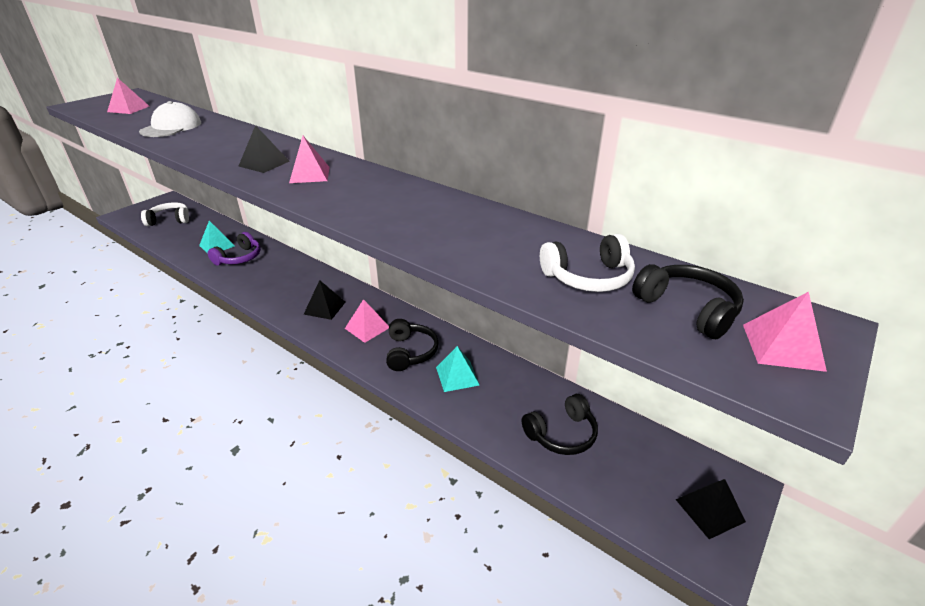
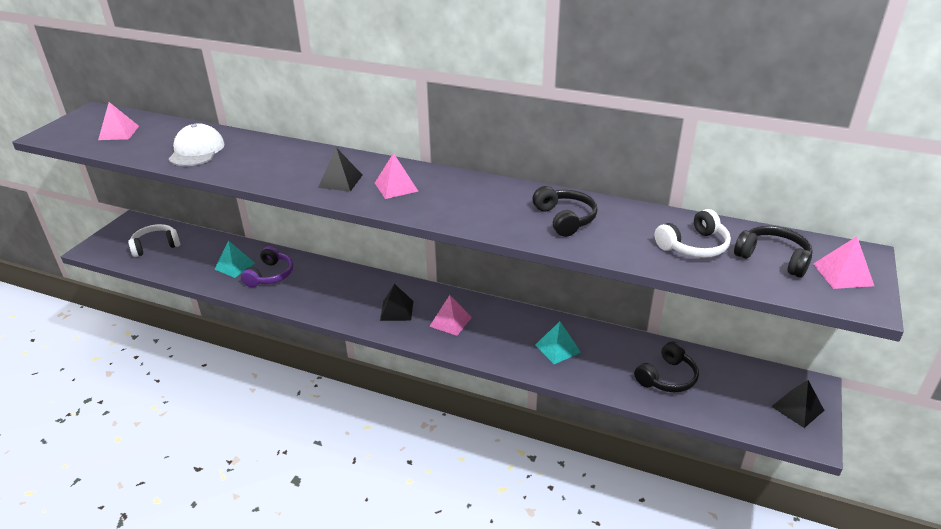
camera: 15 degrees left, 0 degrees up
black headphones [386,319,439,371] -> black headphones moved to [532,186,598,237]

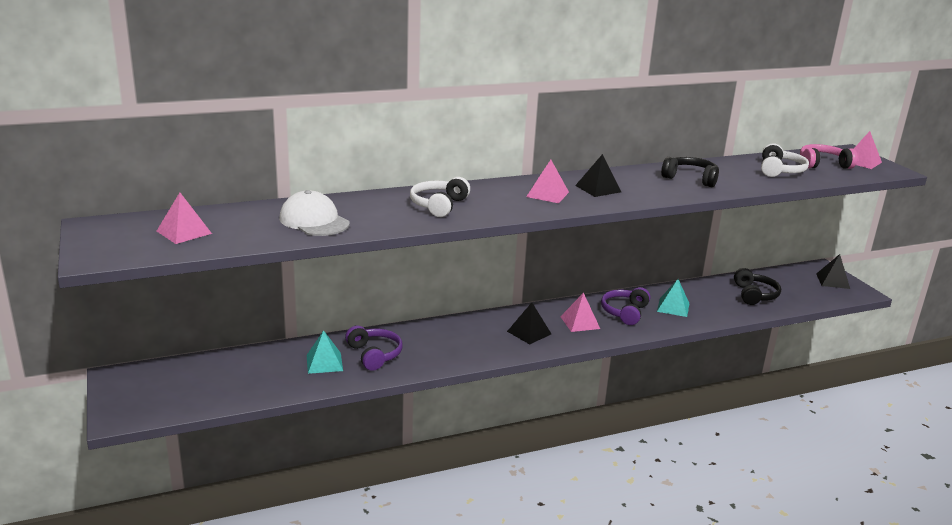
camera: 45 degrees left, 10 degrees down
white headphones [128,224,180,257] -> white headphones moved to [410,177,470,217]
black pyramid [318,148,362,192] -> black pyramid moved to [575,154,621,197]
black headphones [734,226,813,278] -> pink headphones [800,144,858,169]
none -> purple headphones [601,287,650,325]

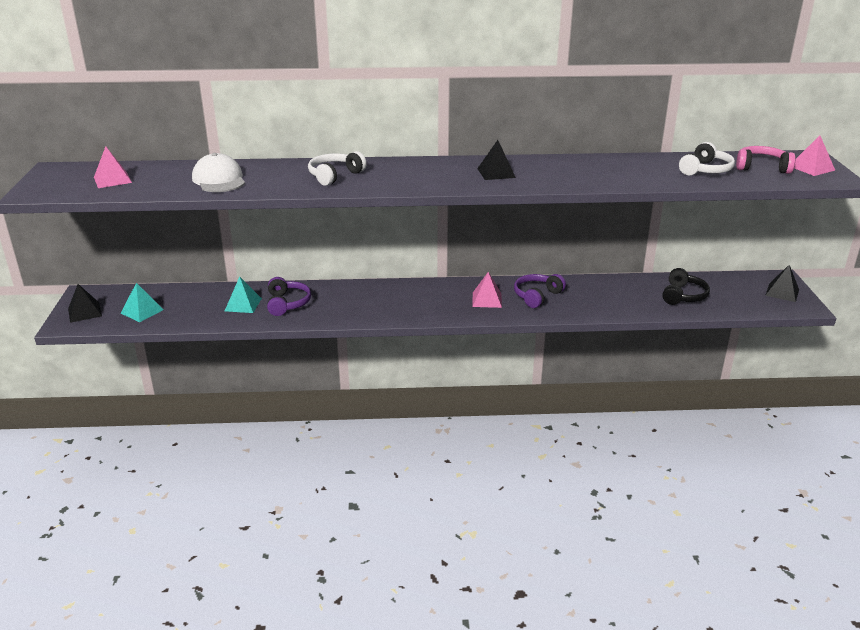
camera: 20 degrees right, 5 degrees up
black pyramid [507,303,551,344] -> black pyramid moved to [68,284,102,323]
pink pyramid [526,160,569,203] -> none
turquoise pyramid [657,279,690,317] -> turquoise pyramid moved to [121,283,164,322]
black headphones [661,157,719,187] -> none

